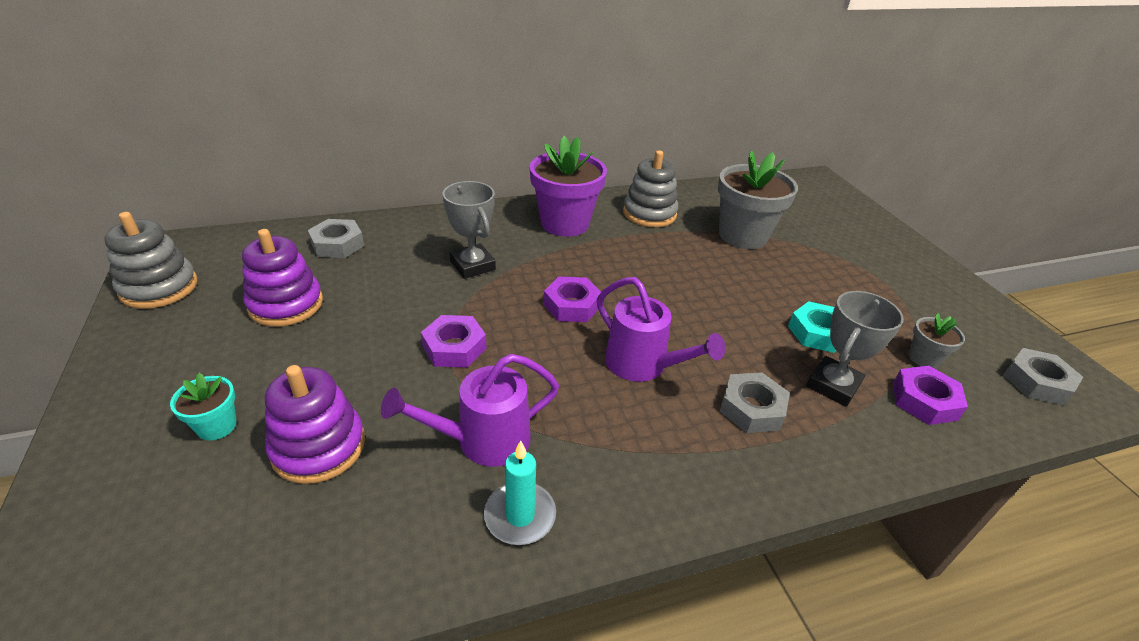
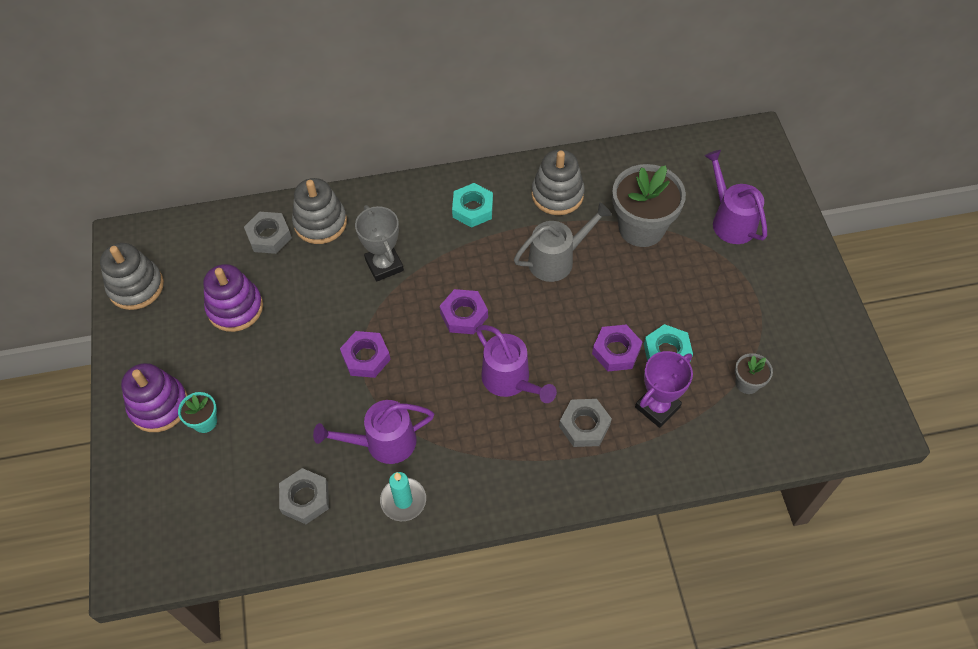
camera: 10 degrees right, 20 degrees up
purple stacking toy [265,365,365,484] -> purple stacking toy moved to [121,363,188,432]
purple flower pot [530,136,607,237] -> turquoise nut [452,183,493,228]
grey trophy [806,291,904,407] -> purple trophy [635,351,693,428]
purple nut [893,365,968,425] -> purple nut moved to [592,325,642,371]
grey nut [1003,348,1083,406] -> grey nut moved to [279,468,329,524]
none -> grey stacking toy [292,178,347,244]
none -> grey watering can [514,202,612,282]
none -> purple watering can [704,150,767,244]

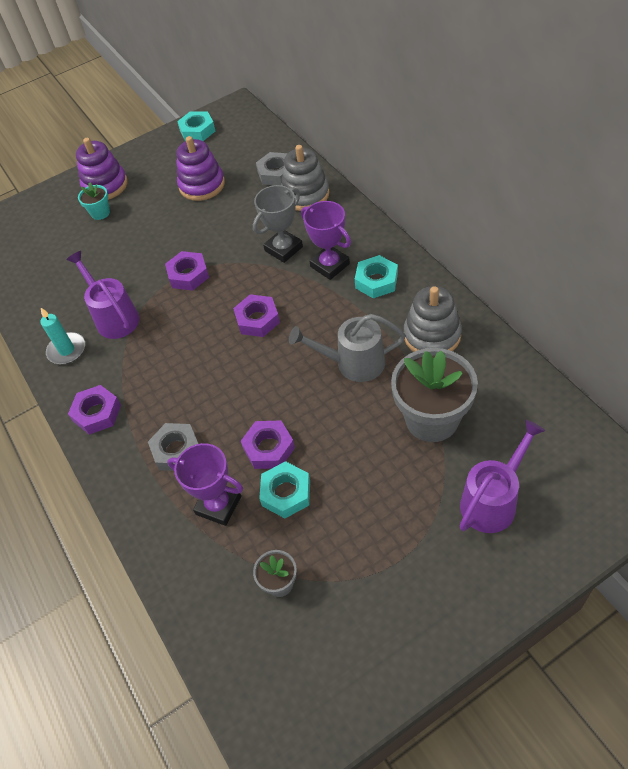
camera: 75 degrees right, 5 degrees down
grey stacking toy [100,243,164,310] -> turquoise nut [177,111,215,141]
grey nut [279,468,329,524] -> none
purple watering can [476,325,557,403] -> none
grey watering can [514,202,612,282] -> grey watering can turned 135 degrees clockwise [289,314,406,382]
none -> purple nut [68,385,121,435]
none -> purple trophy [301,201,351,280]

